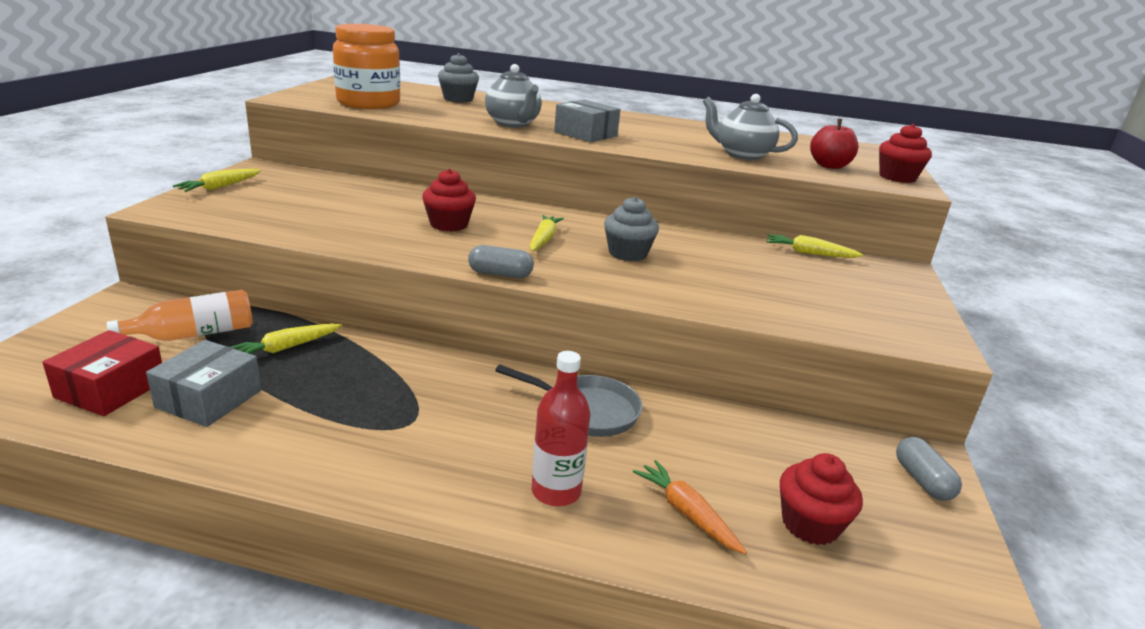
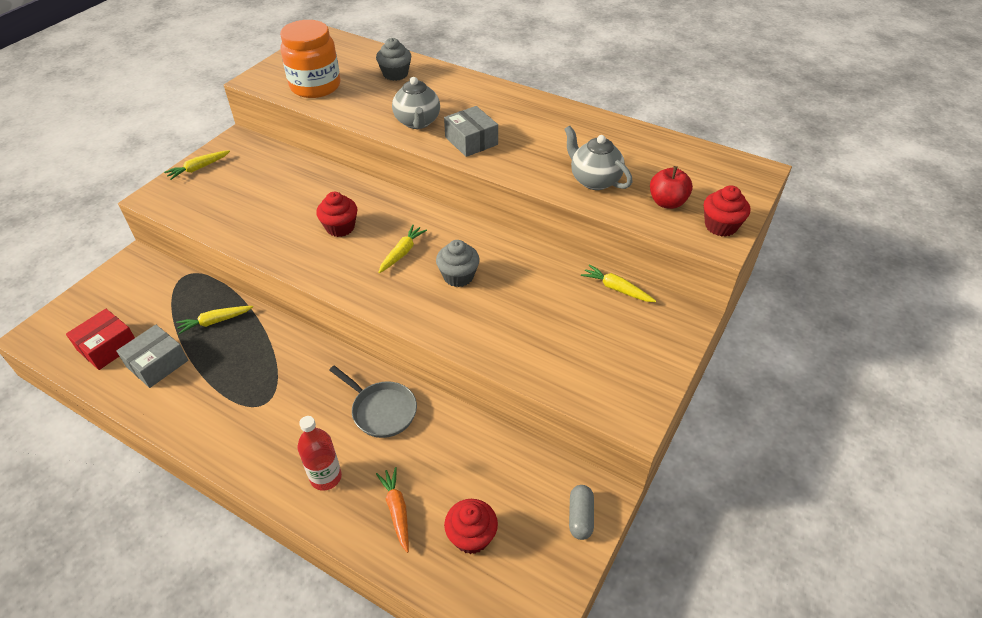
camera: 20 degrees right, 20 degrees up
orange bottle [107,290,253,341] -> none
grey capsule [468,245,534,278] -> none

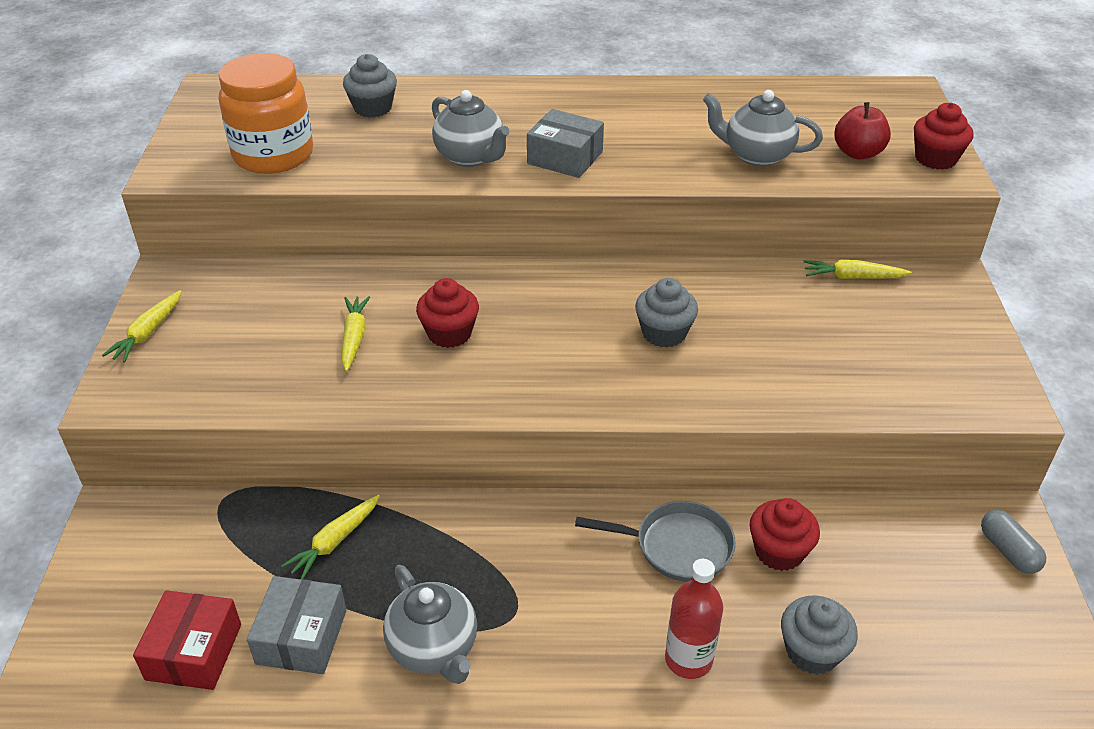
camera: 30 degrees left, 5 degrees down
orange carrot [376,467,409,553] -> grey cupcake [781,595,858,674]
yellow carrot [378,225,427,273] -> yellow carrot moved to [342,296,370,372]
red cupcake [444,499,498,554] -> red cupcake moved to [750,498,820,571]
none -> grey teapot [383,565,477,684]

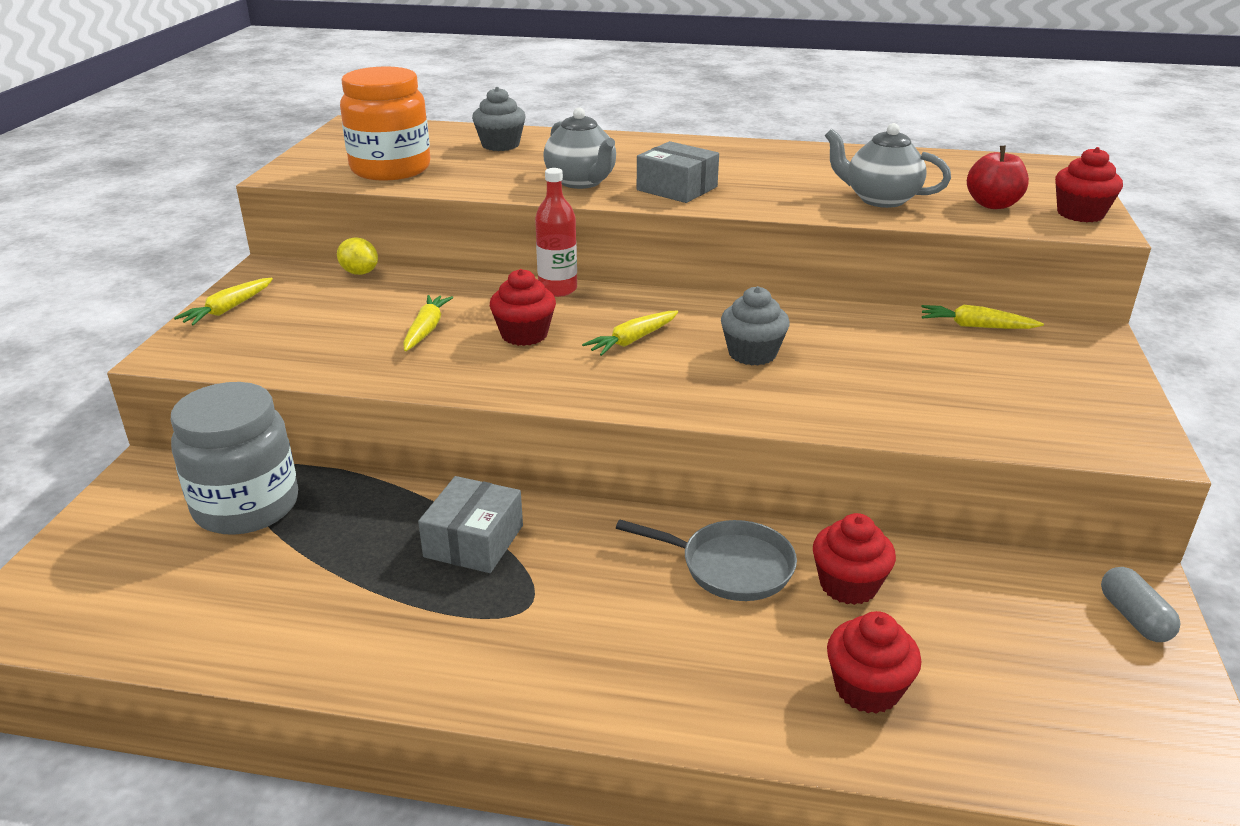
camera: 10 degrees right, 10 degrees down
red box [133,590,241,690] -> none
grey box [247,576,346,674] -> grey box moved to [418,476,523,573]
yellow carrot [281,495,380,580] -> yellow carrot moved to [582,311,678,356]
grey teapot [383,565,477,684] -> none
red bottle [665,559,723,679] -> red bottle moved to [535,168,577,297]
grey cupcake [781,595,858,674] -> red cupcake [827,611,922,714]
none -> grey jar [171,382,298,535]
none -> yellow lemon [337,237,378,275]

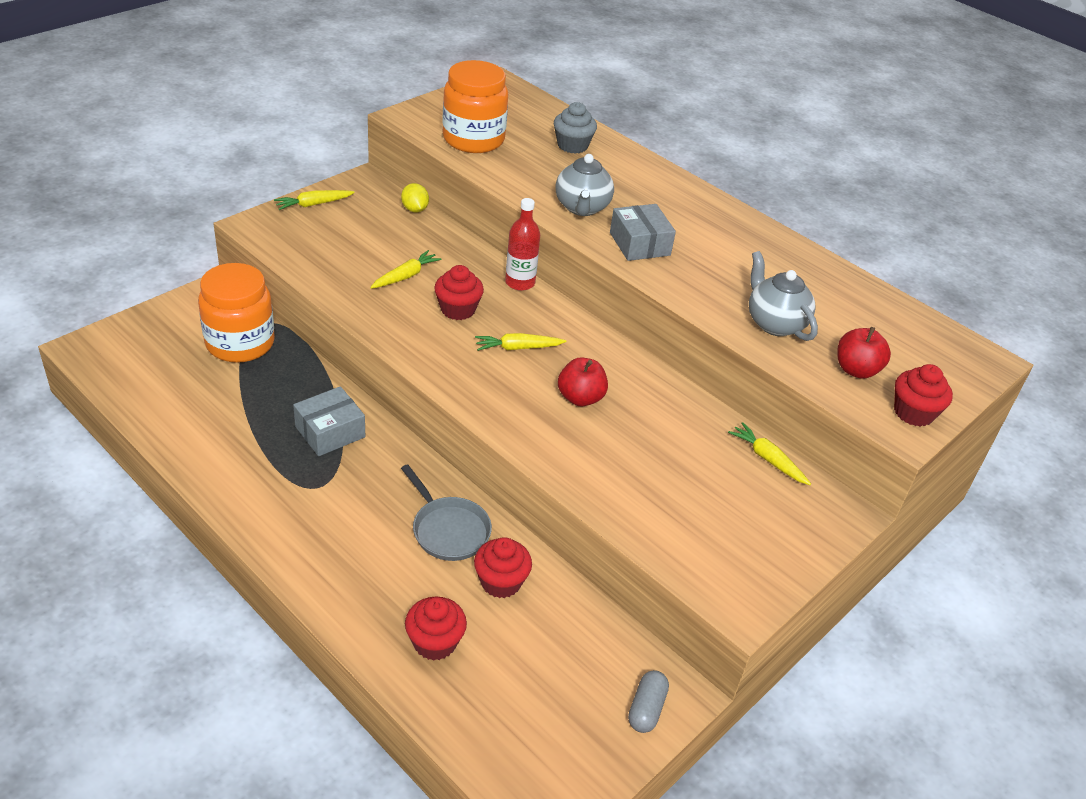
camera: 30 degrees right, 10 degrees up
grey jar [171,382,298,535] -> orange jar [198,263,275,363]
grey cupcake [721,286,790,365] -> red apple [558,357,608,406]

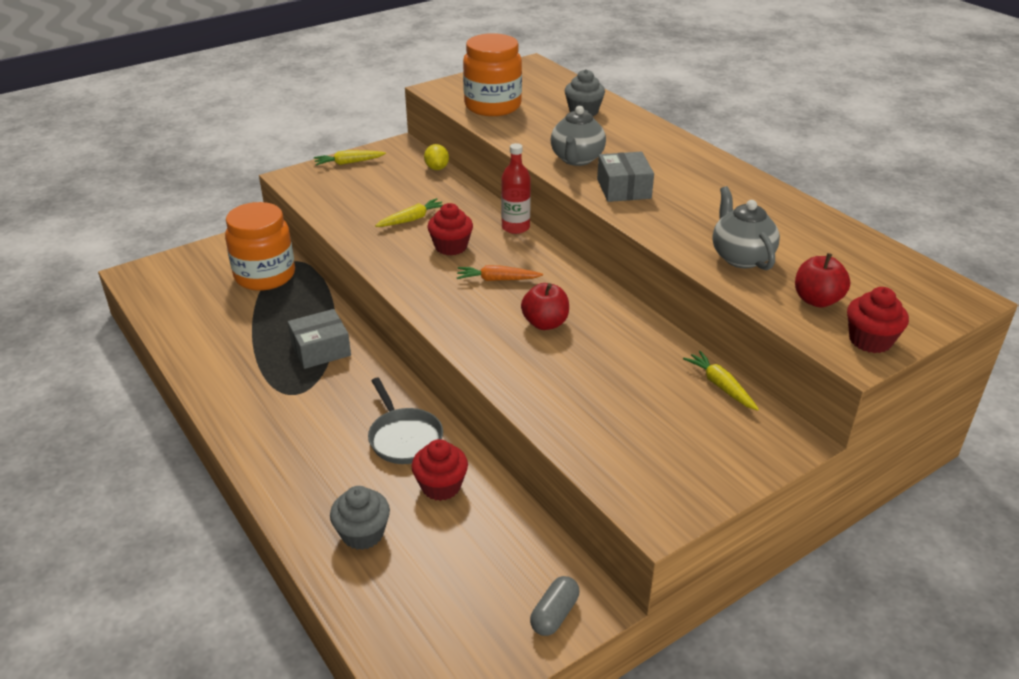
camera: 15 degrees right, 5 degrees down
red cupcake [405,597,467,661] -> grey cupcake [330,486,390,550]
yellow carrot [475,333,566,351] -> orange carrot [457,265,543,281]

